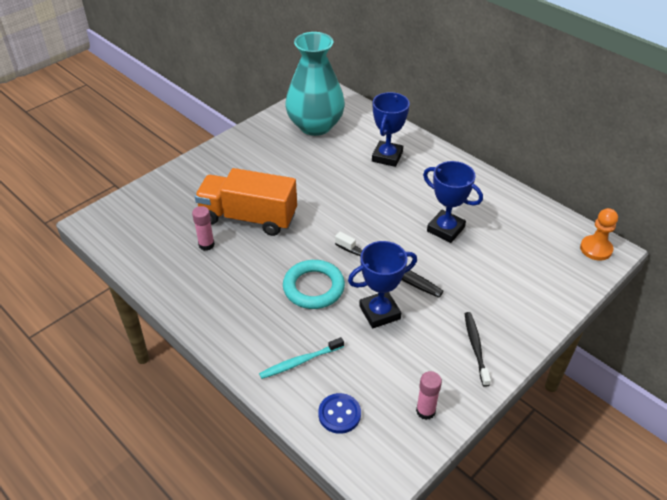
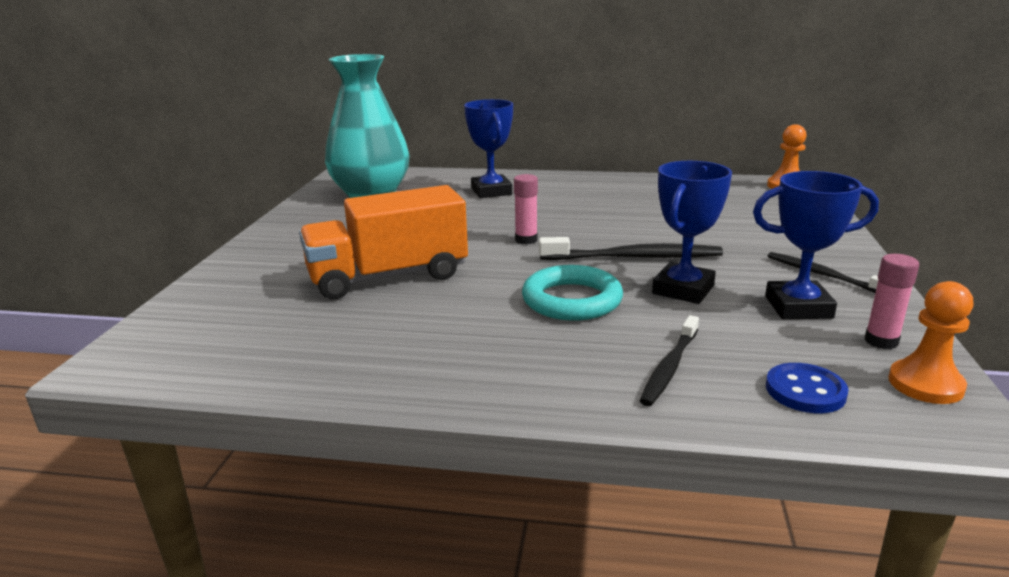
camera: 35 degrees left, 20 degrees down
pink glue stick [192,206,215,251] -> pink glue stick moved to [514,174,538,244]
turquoise toothbrush [259,337,344,379] -> black toothbrush [640,315,699,406]
blue trophy [423,161,483,243] -> blue trophy moved to [753,171,879,319]
none -> orange pawn [888,281,974,404]

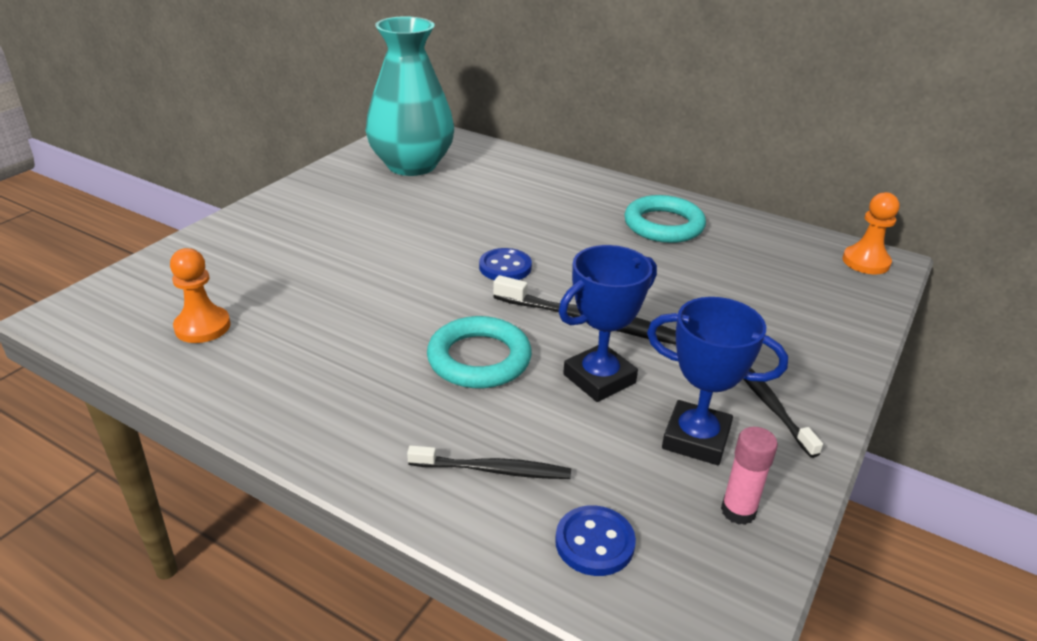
camera: 20 degrees right, 10 degrees up
orange truck [299,185,468,299] -> none
blue trophy [464,99,513,198] -> none
pink glue stick [514,174,538,244] -> blue button [479,248,532,280]
black toothbrush [640,315,699,406] -> black toothbrush turned 135 degrees counterclockwise [407,445,571,479]
orange pawn [888,281,974,404] -> orange pawn moved to [170,248,231,343]
none -> turquoise ring [624,195,706,243]

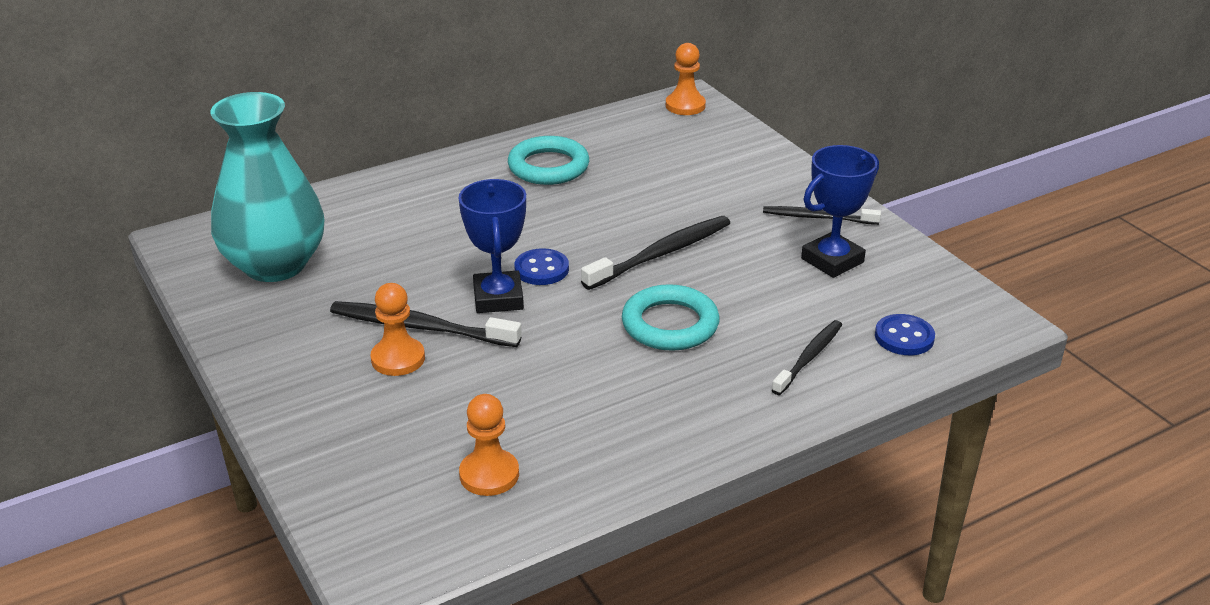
camera: 60 degrees left, 0 degrees up
blue trophy [559,245,657,402] -> blue trophy moved to [459,179,526,313]
pink glue stick [721,426,778,525] -> none
none -> black toothbrush [330,301,522,347]
none -> orange pawn [371,283,425,376]

